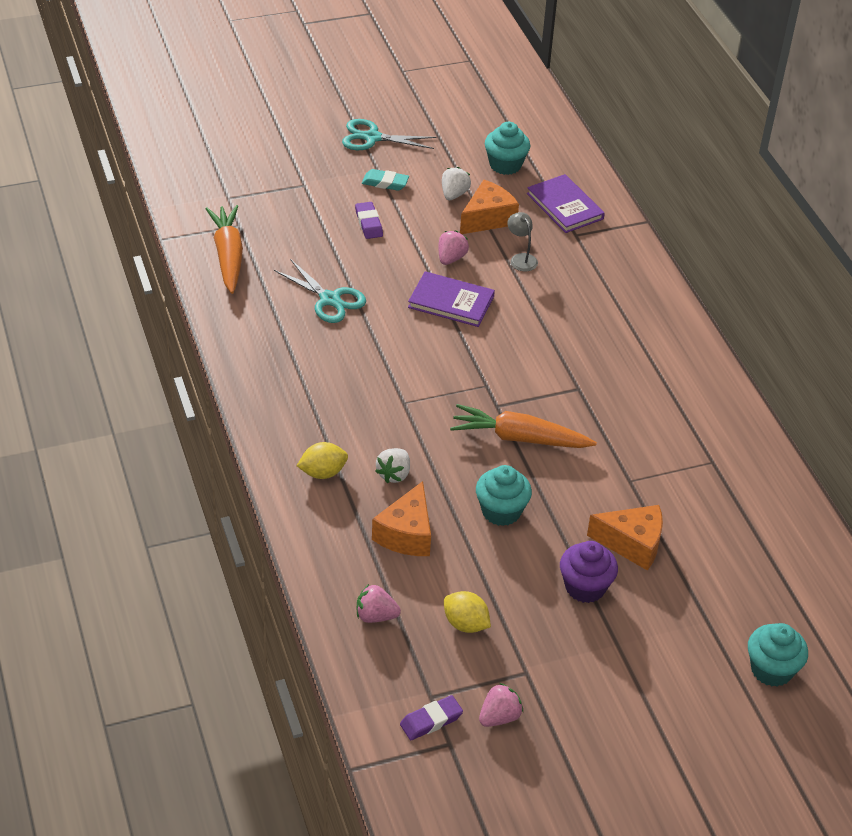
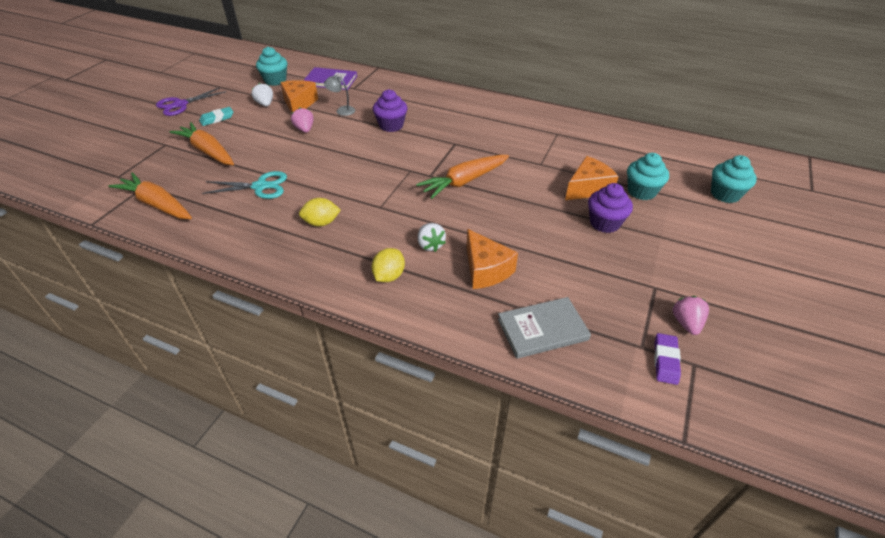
camera: 45 degrees left, 0 degrees up
turquoise scissors [342,119,436,150] -> purple scissors [156,87,226,116]
purple eraser [355,202,383,239] -> none
pink strawberry [357,584,401,623] -> grey book [498,297,591,359]
purple book [408,271,495,327] -> none
yellow lemon [444,591,491,633] -> yellow lemon moved to [299,198,341,226]
turquoise cupcake [476,465,532,526] -> turquoise cupcake moved to [627,153,669,200]
none -> orange carrot [169,122,234,165]
none -> purple cupcake [373,89,407,132]

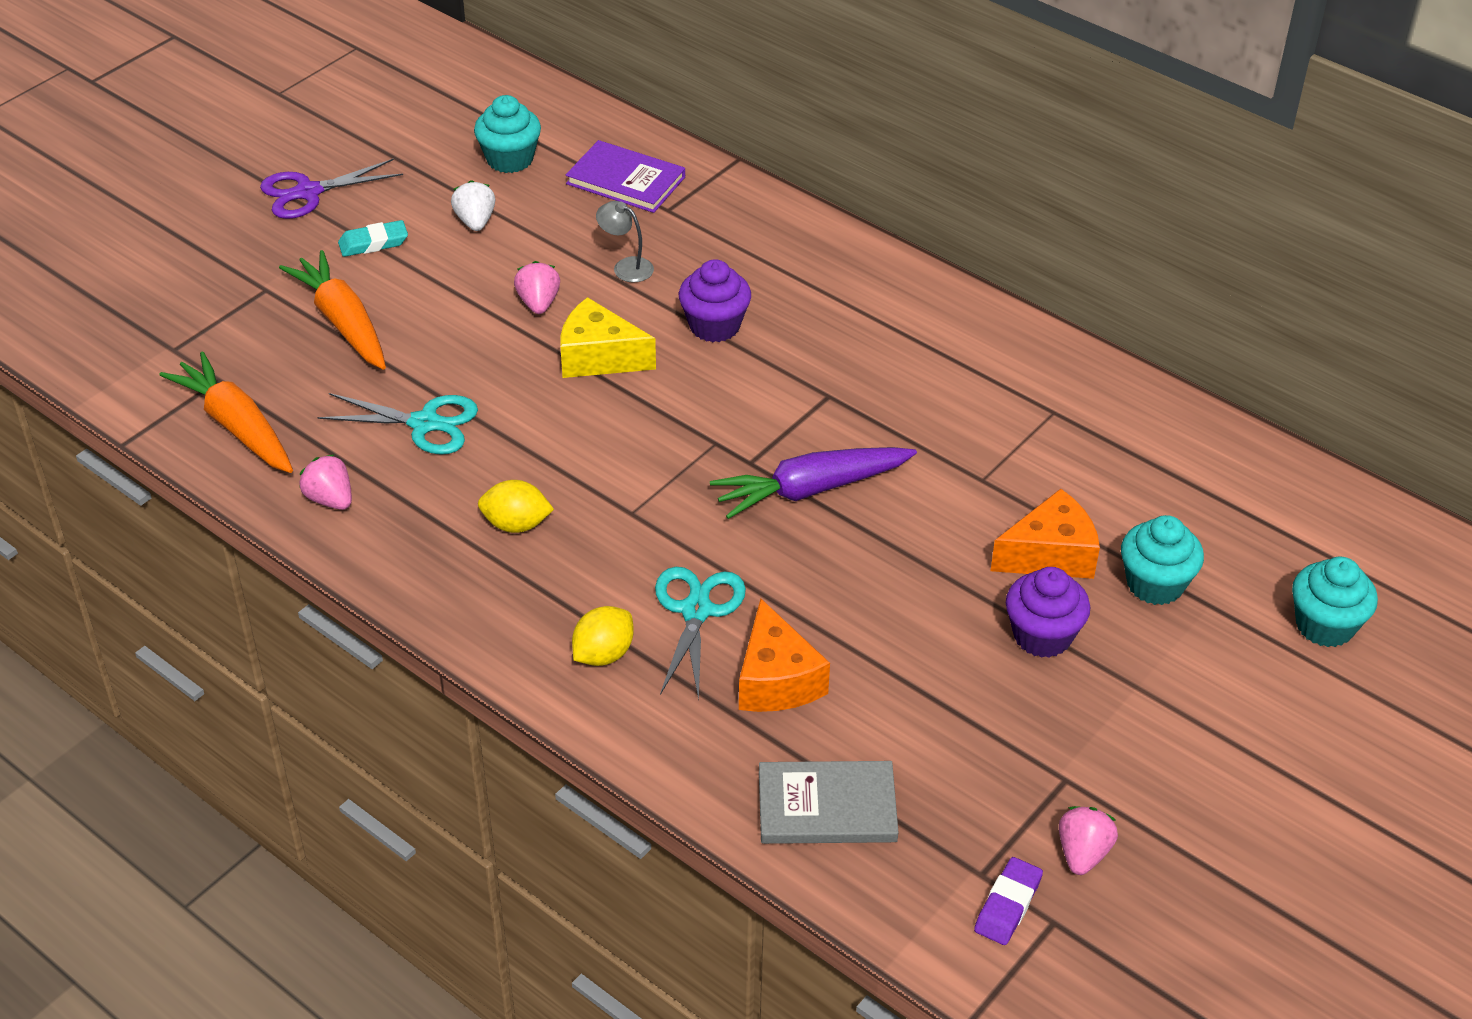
camera: 15 degrees right, 0 degrees up
orange cheese [280,80,318,113] -> none
orange carrot [416,155,509,199] -> purple carrot [710,447,917,519]
white strawberry [418,223,446,252] -> turquoise scissors [655,567,746,700]
none -> pink strawberry [299,454,352,510]
none -> yellow cheese [560,297,656,378]

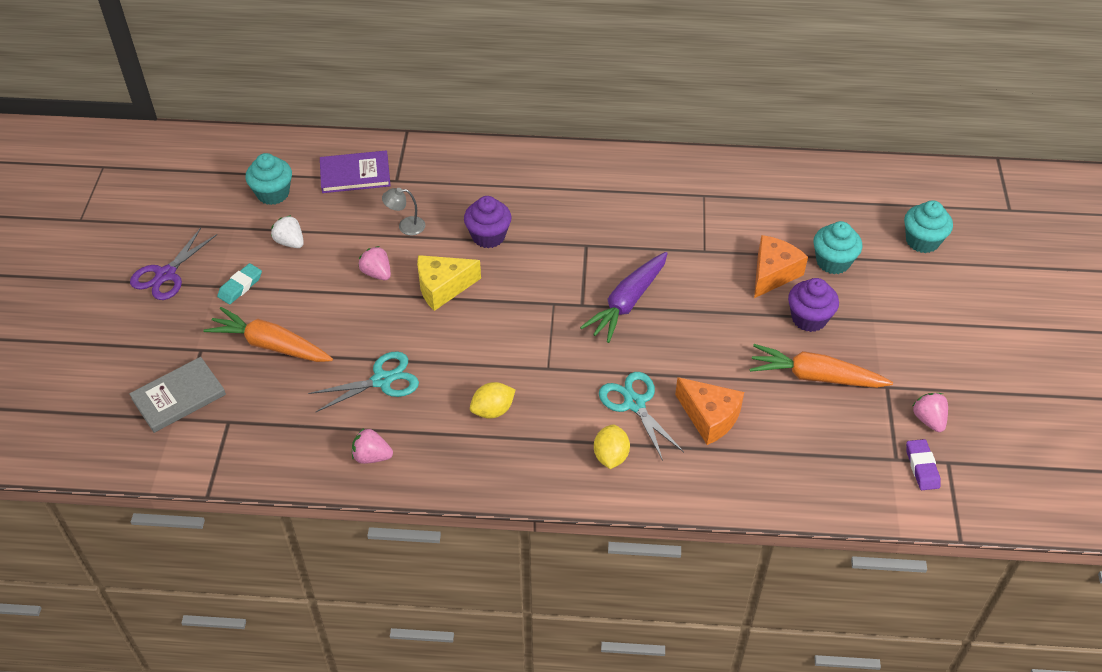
camera: 35 degrees left, 5 degrees up
orange carrot [159,352,293,473] -> orange carrot moved to [750,344,893,388]
grey book [759,761,899,844] -> grey book moved to [129,357,226,433]

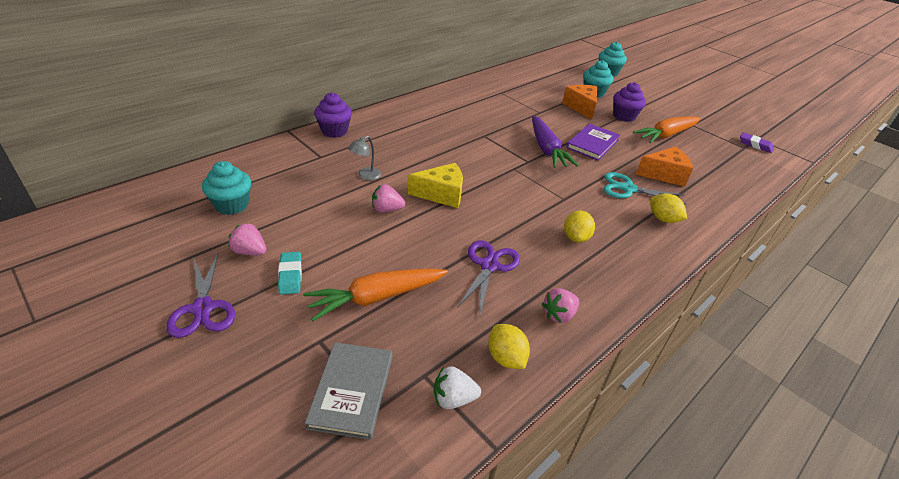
camera: 50 degrees left, 10 degrees down
white strawberry [271,215,304,248] -> white strawberry moved to [434,366,481,409]
turquoise scissors [308,351,419,412] -> purple scissors [457,240,520,314]
purple book [320,150,391,193] -> purple book moved to [566,124,620,161]
yellow cheese [417,255,481,311] -> yellow cheese turned 120 degrees counterclockwise [408,163,463,208]
purple cupcake [464,196,512,248] -> purple cupcake moved to [314,92,352,138]
pink strawberry [913,393,948,432] -> pink strawberry moved to [228,223,266,255]
none -> yellow lemon [488,324,530,369]

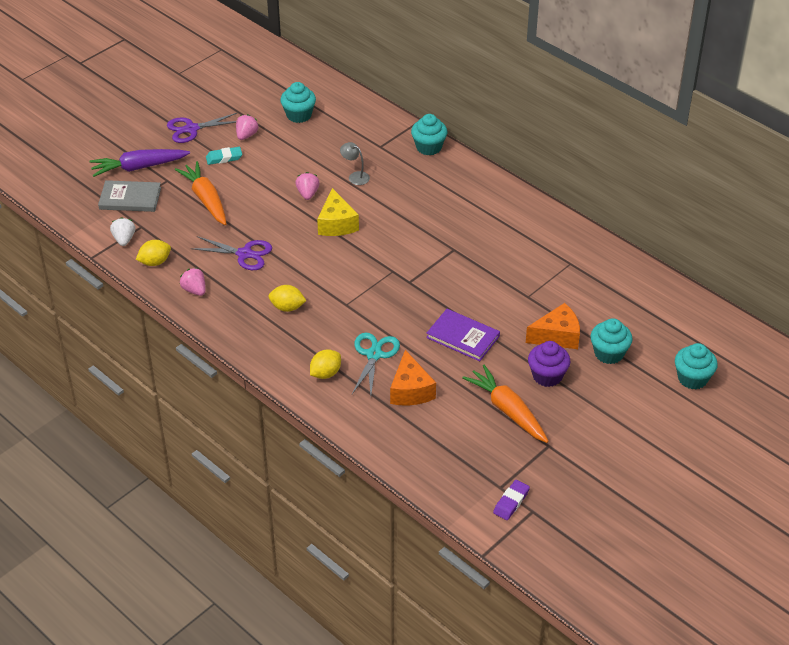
camera: 90 degrees right, 5 degrees up
purple cupcake [314,92,352,138] -> turquoise cupcake [411,114,447,156]
purple carrot [532,116,578,168] -> purple carrot moved to [89,149,190,177]

